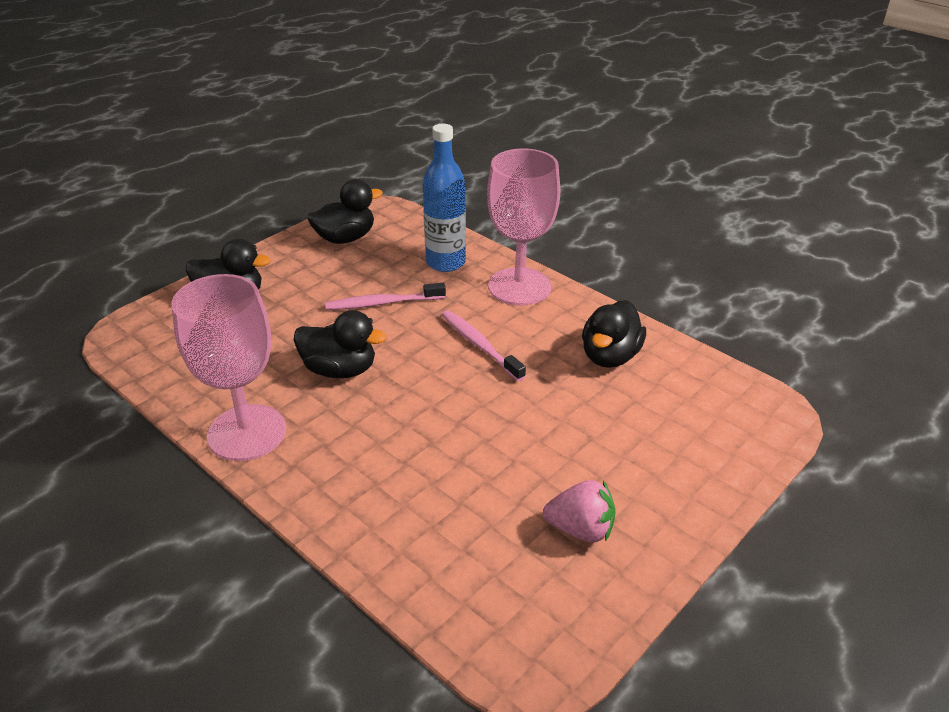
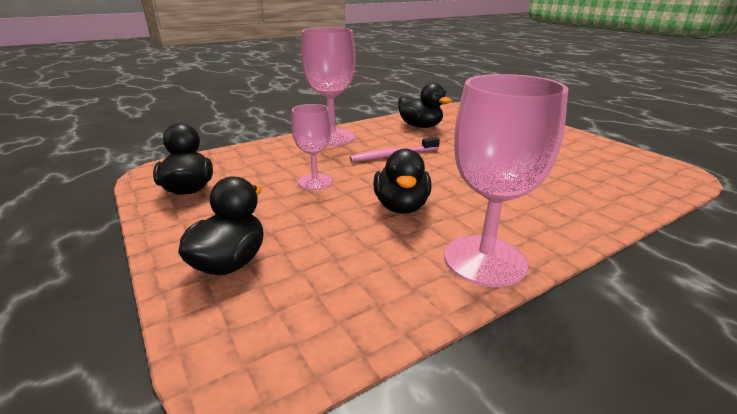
camera: 75 degrees left, 10 degrees down
black duck [294,310,386,378] -> black duck turned 150 degrees clockwise [373,149,432,214]
pink toothbrush [325,283,446,310] -> pink goblet [291,104,333,190]
blue bottle [423,124,466,272] -> none
pink strawberry [543,480,616,543] -> none

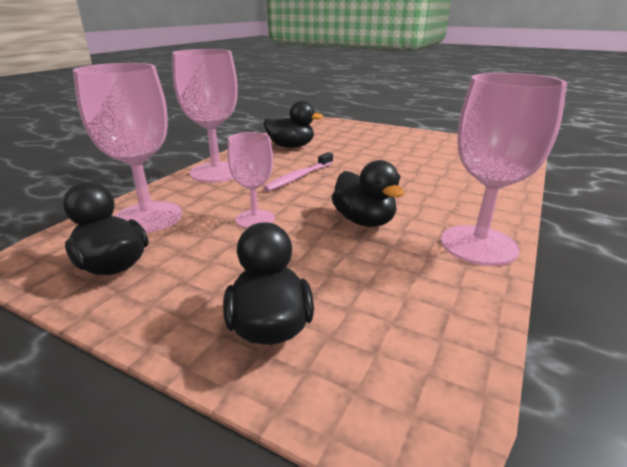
camera: 30 degrees left, 0 degrees up
none -> pink goblet [73,63,182,233]

